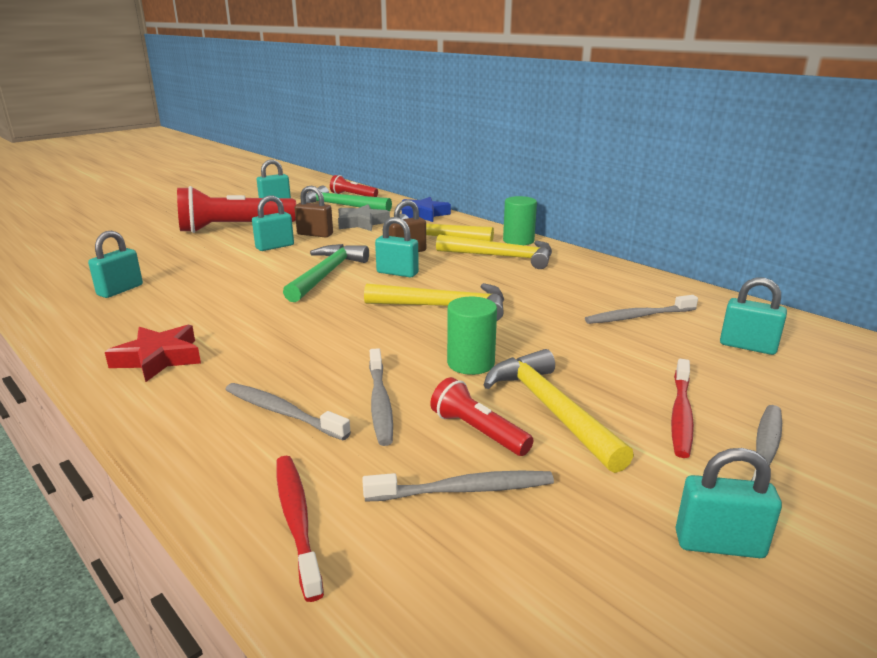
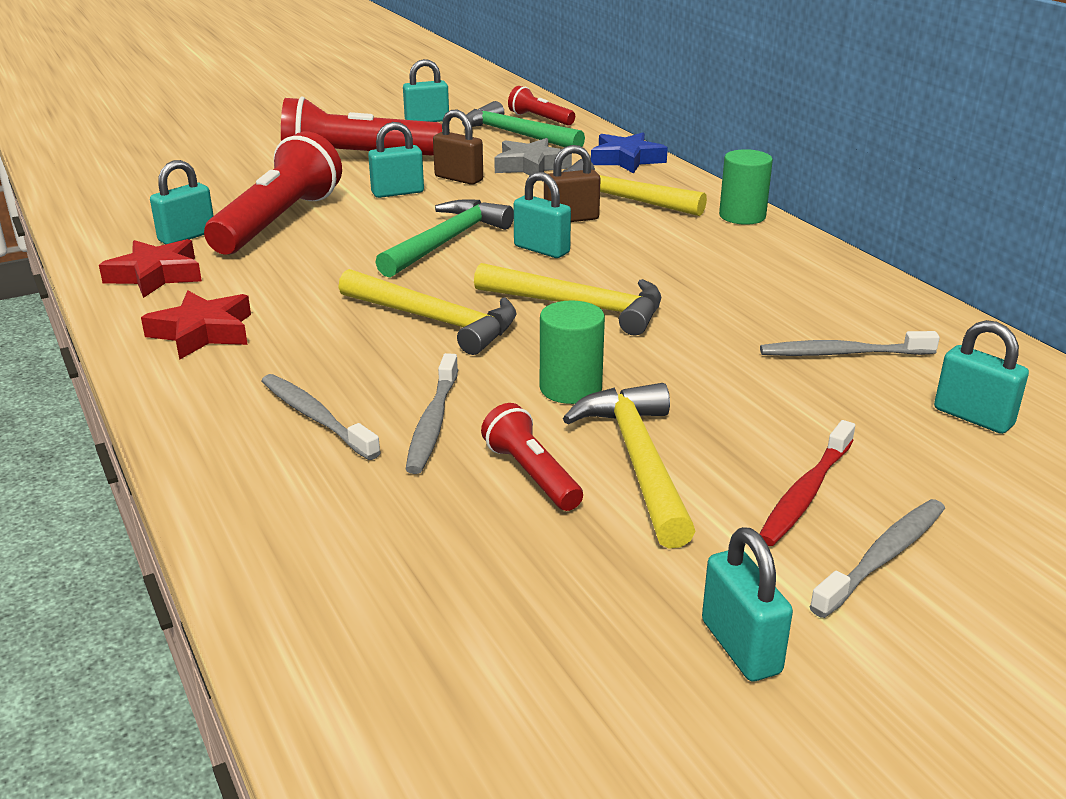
camera: 15 degrees right, 5 degrees up
red toothbrush [276,456,324,602] -> none
grey toothbrush [362,471,554,502] -> none
yellow hammer [436,235,552,269] -> yellow hammer moved to [338,269,517,355]
turquoise padlock [675,448,782,558] -> turquoise padlock turned 45 degrees clockwise [702,527,793,681]
none -> red star [99,239,202,298]
none -> red flashlight [204,132,342,255]

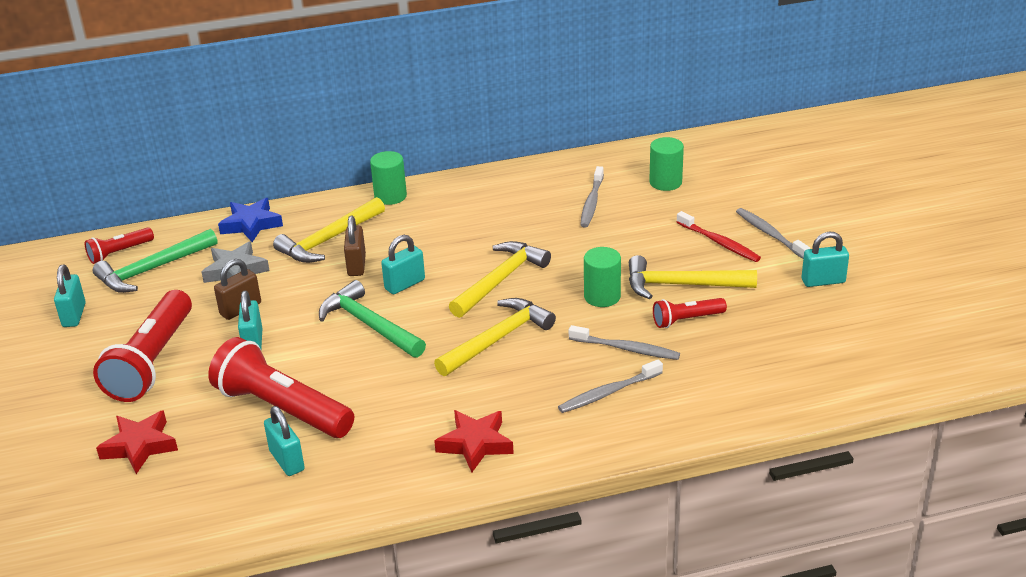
camera: 75 degrees left, 5 degrees up
red star [99,239,202,298] -> red star moved to [96,410,178,474]
turquoise padlock [934,320,1029,434] -> green cylinder [649,137,684,191]

